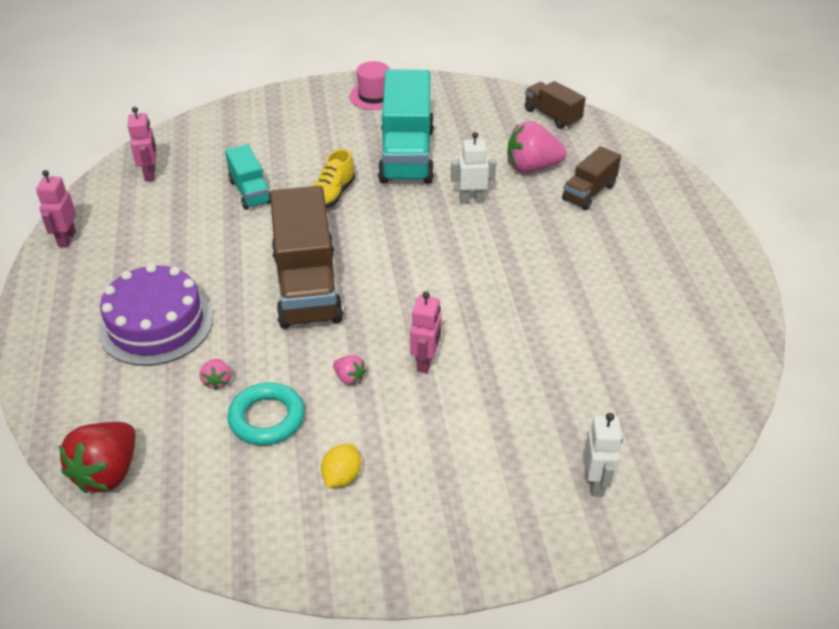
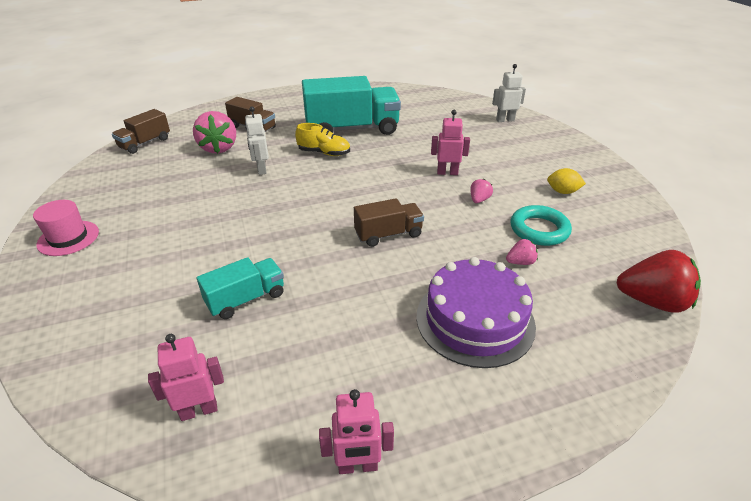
camera: 100 degrees left, 5 degrees down
brown truck [270,186,344,329] -> brown truck [354,198,424,247], size x0.52
yellow shoe [313,149,356,208] -> yellow shoe moved to [295,123,350,156]
turquoise truck [378,70,434,184] -> turquoise truck moved to [302,76,401,135]

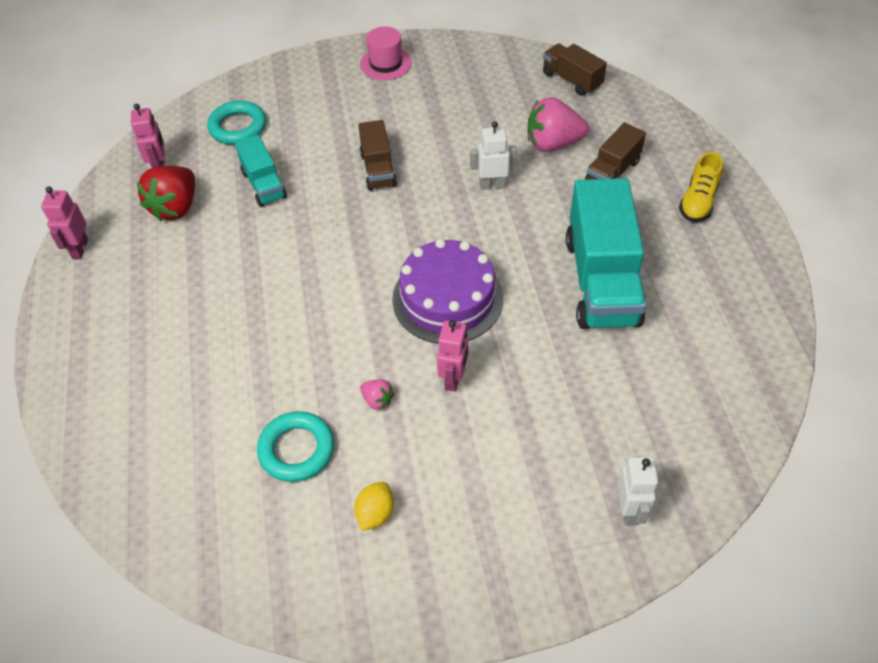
camera: 100 degrees right, 15 degrees up
yellow shoe [295,123,350,156] -> yellow shoe moved to [679,152,723,222]
brown truck [354,198,424,247] -> brown truck moved to [358,120,397,190]
purple cake [416,257,536,368] -> purple cake moved to [392,239,503,344]
pink strawberry [506,239,538,265] -> none
red strawberry [617,250,701,313] -> red strawberry moved to [137,166,195,221]
none -> turquoise ring [207,101,266,145]

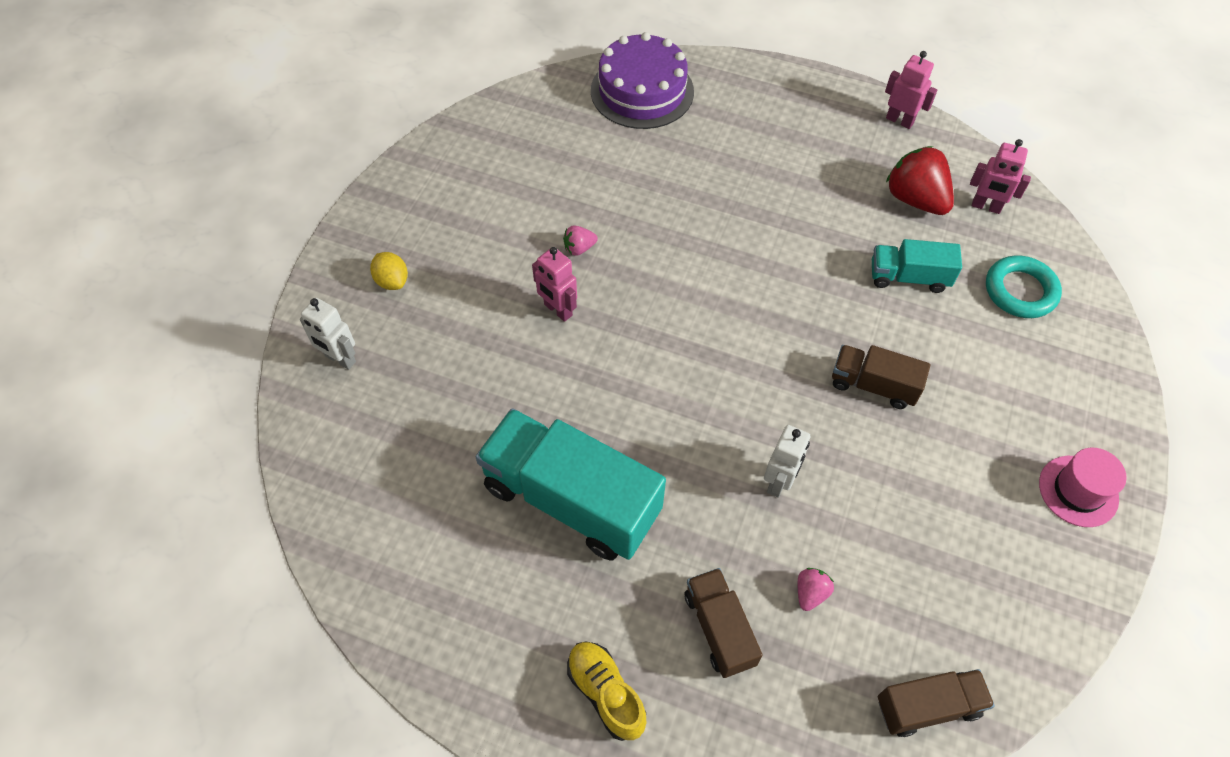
camera: 120 degrees right, 5 degrees up
turquoise ring [257,411,334,482] -> none
yellow lemon [354,482,394,531] -> yellow lemon moved to [370,252,408,290]
purple cake [392,239,503,344] -> purple cake moved to [591,32,694,129]
pink strawberry [527,97,589,152] -> pink strawberry [798,568,834,611], size x0.48

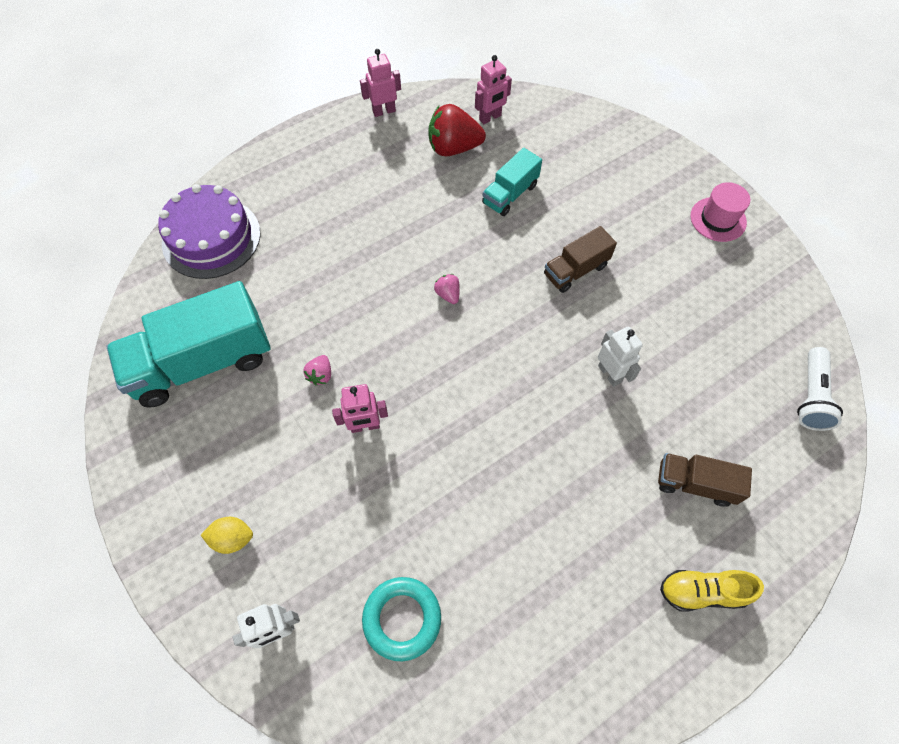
camera: 55 degrees left, 5 degrees up
turquoise truck [476,408,666,560] -> turquoise truck moved to [106,281,271,408]
pink strawberry [798,568,834,611] -> pink strawberry moved to [434,274,460,304]
brown truck [878,669,995,737] -> white flashlight [797,347,843,431]
turquoise ring [986,255,1062,318] -> turquoise ring moved to [362,577,441,661]

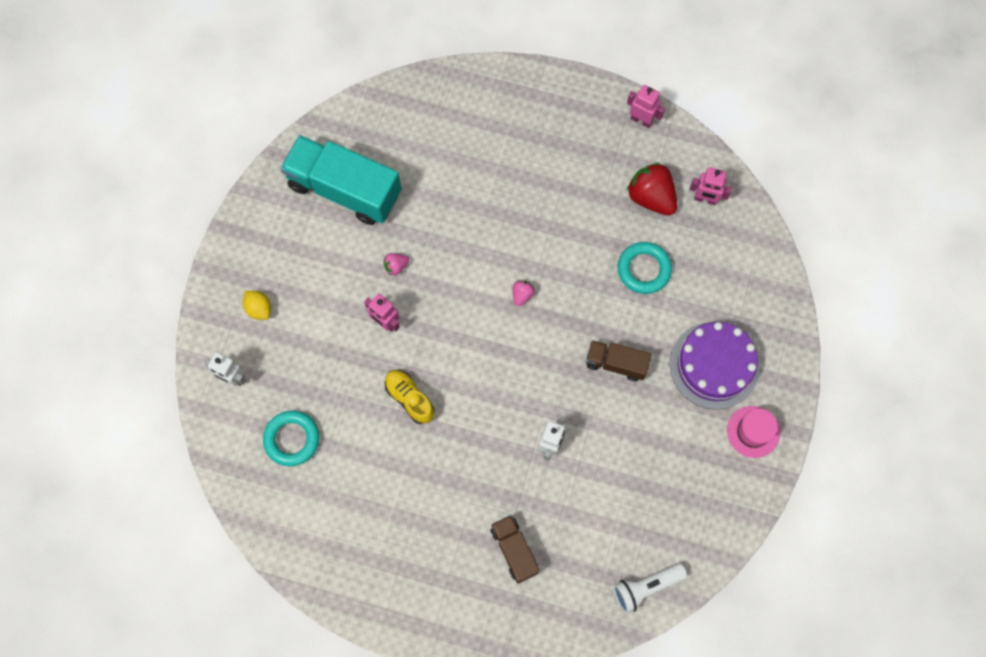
camera: 50 degrees right, 10 degrees up
purple cake [158,184,260,279] -> purple cake moved to [670,322,760,410]
turquoise truck [482,148,542,216] -> turquoise ring [618,242,672,294]
yellow shoe [660,570,764,612] -> yellow shoe moved to [385,370,434,424]

